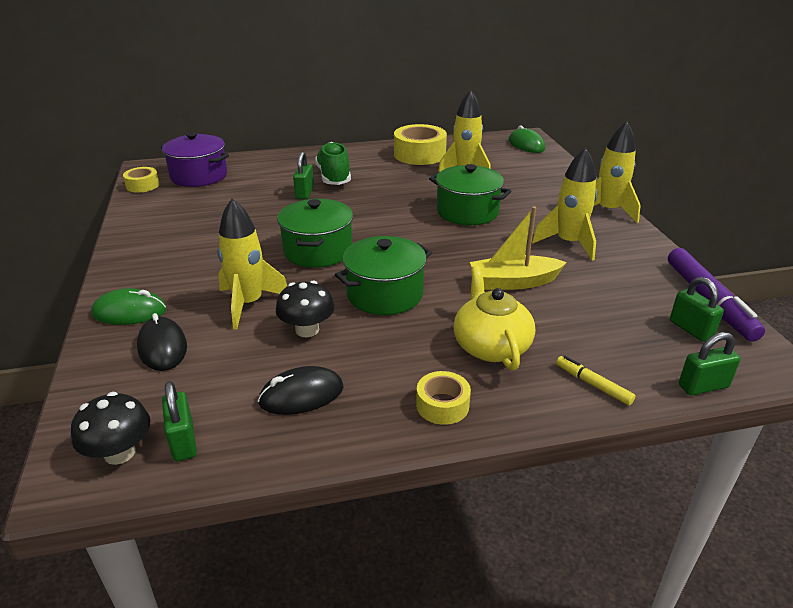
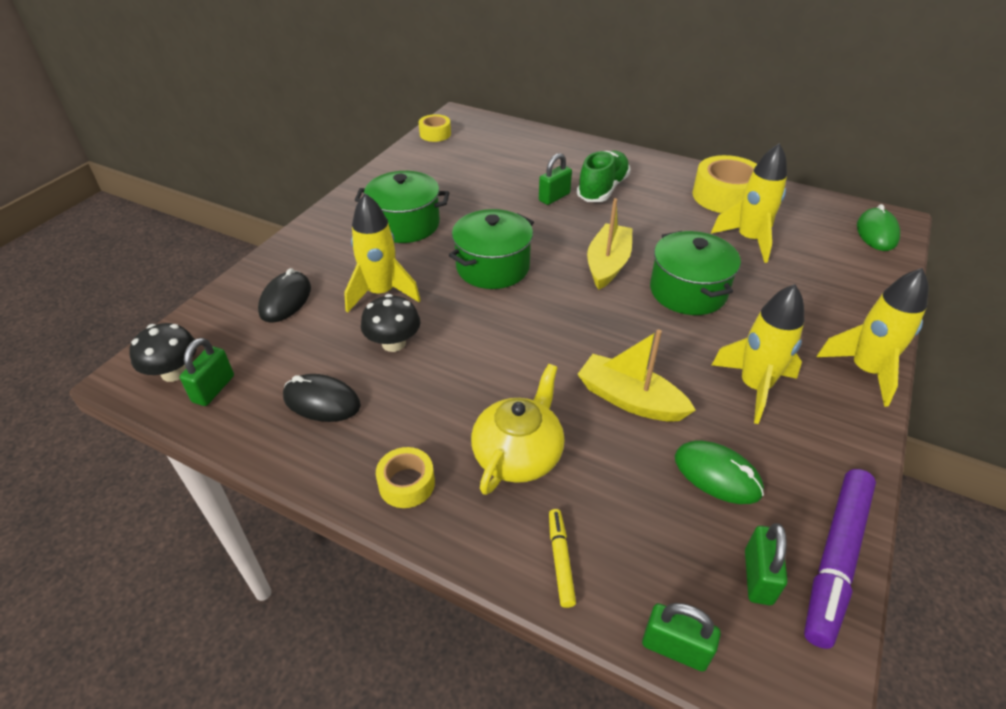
camera: 40 degrees right, 10 degrees up
green mouse [91,288,167,325] -> green mouse moved to [675,441,764,504]
purple pot [161,132,229,187] -> none
green pot [335,236,432,315] -> green pot moved to [355,171,449,243]
none -> yellow boat [587,198,632,290]

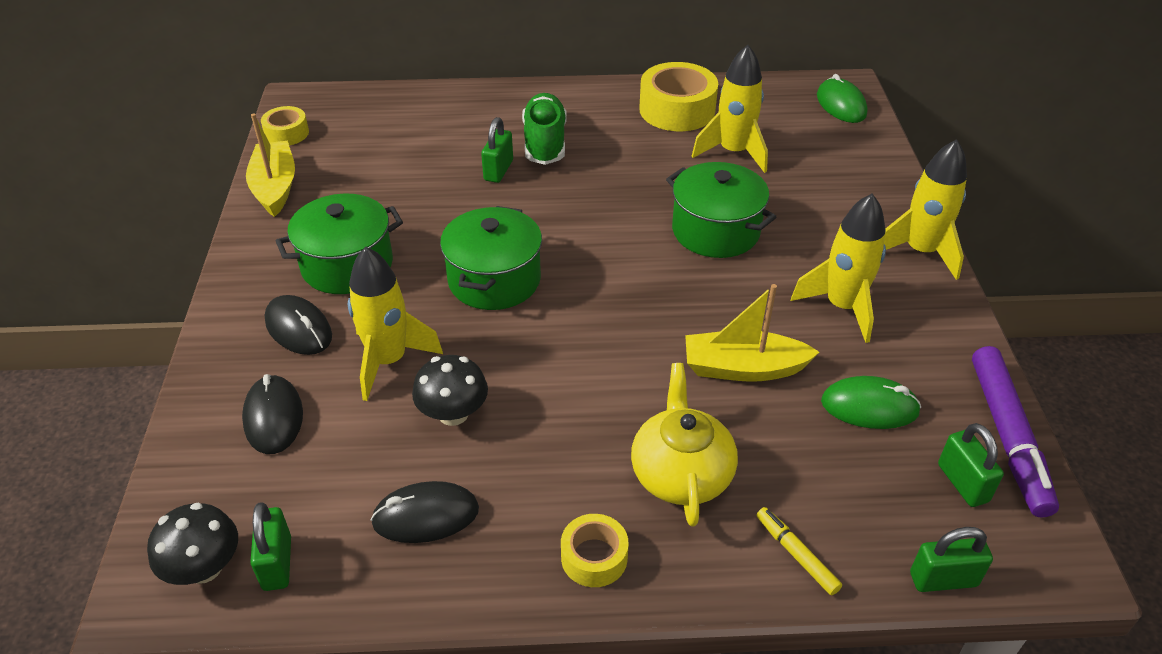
camera: 30 degrees left, 0 degrees up
yellow boat [587,198,632,290] -> yellow boat moved to [246,113,295,217]
none -> black mouse [265,295,332,355]

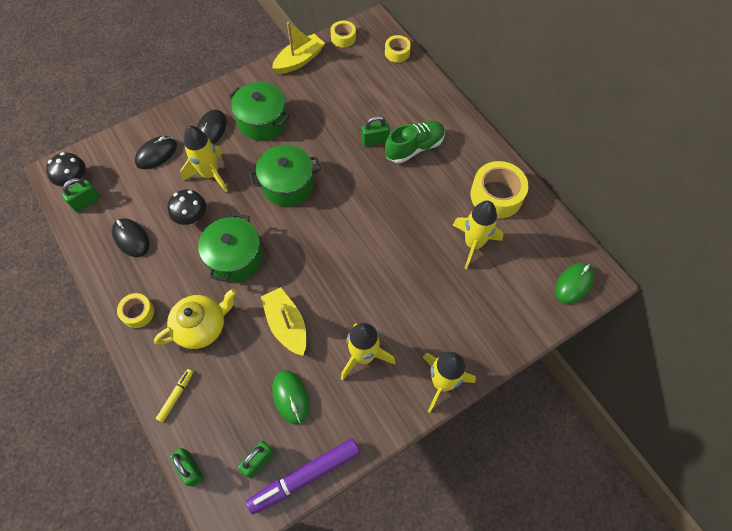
camera: 60 degrees right, 20 degrees up
green pot [666,162,776,258] -> green pot moved to [198,213,263,282]
none -> yellow tape [385,35,411,63]

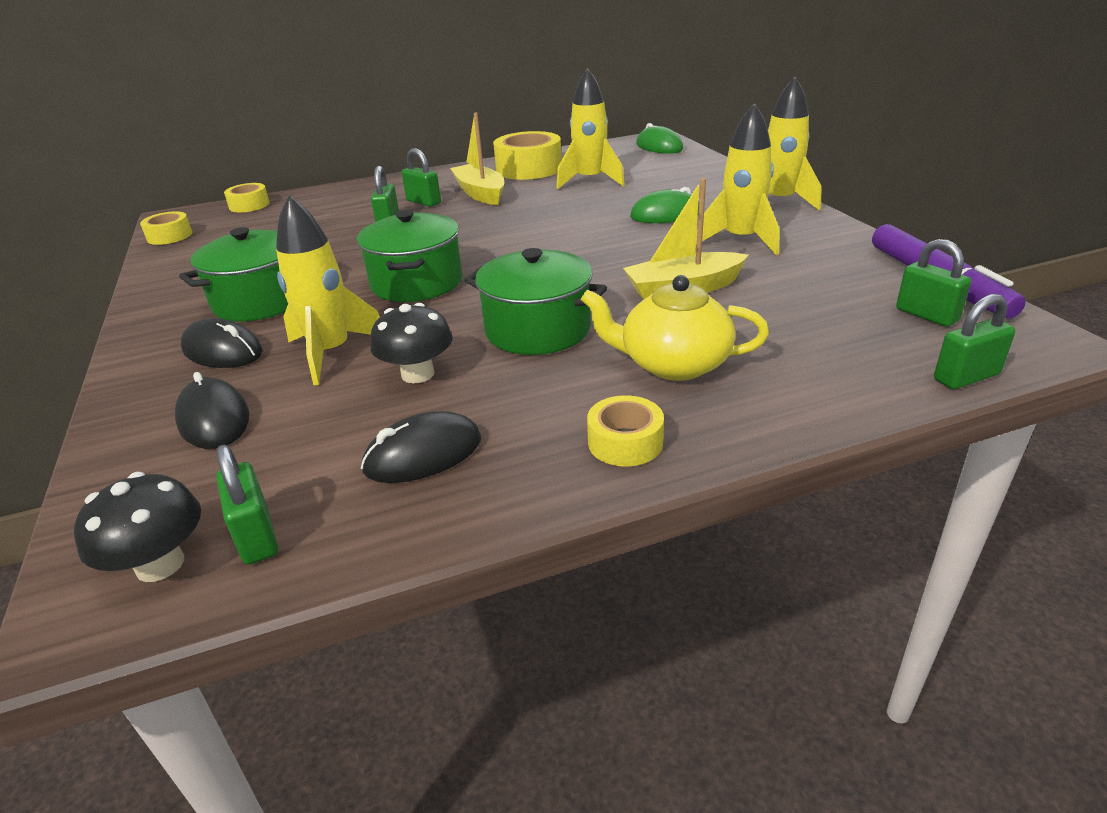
camera: 75 degrees left, 30 degrees down
yellow teapot [154,289,236,349] -> yellow teapot turned 60 degrees counterclockwise [581,275,769,381]
yellow marker [156,369,193,423] -> none
yellow boat [272,22,325,74] -> yellow boat moved to [450,112,504,205]
green mouse [272,370,309,424] -> green mouse moved to [630,187,699,223]
green shoe [385,121,445,163] -> green padlock [402,148,441,207]

